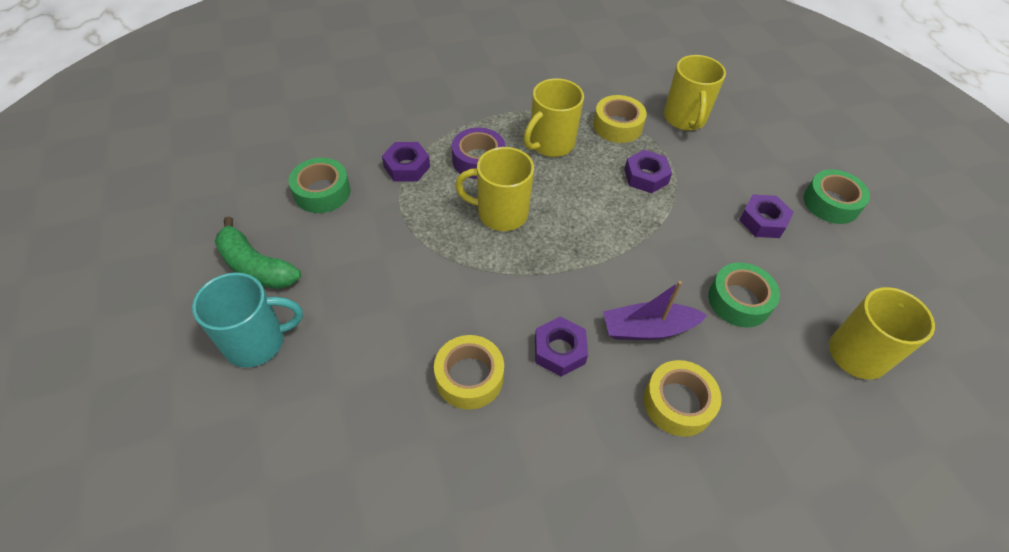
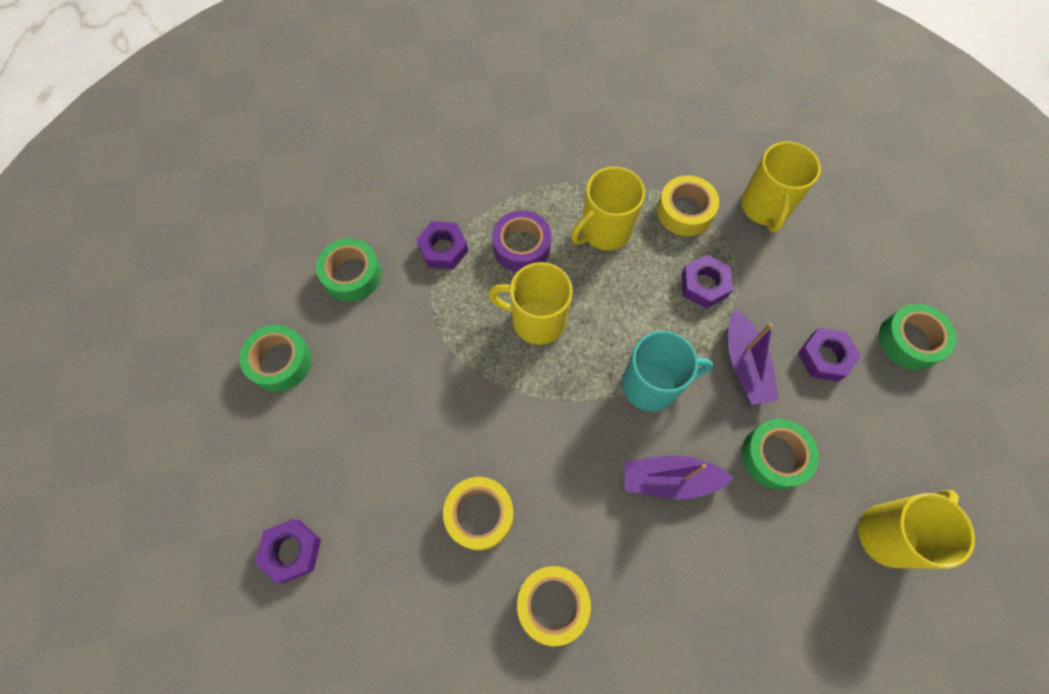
camera: 10 degrees right, 15 degrees up
turquoise mug [192,272,303,368] -> turquoise mug moved to [622,331,713,411]
green banana [215,216,301,289] -> green tape [239,325,312,392]
purple nut [535,317,588,377] -> purple nut moved to [255,519,321,583]
yellow tape [644,360,722,437] -> yellow tape moved to [517,566,591,646]
none -> purple boat [728,309,779,405]

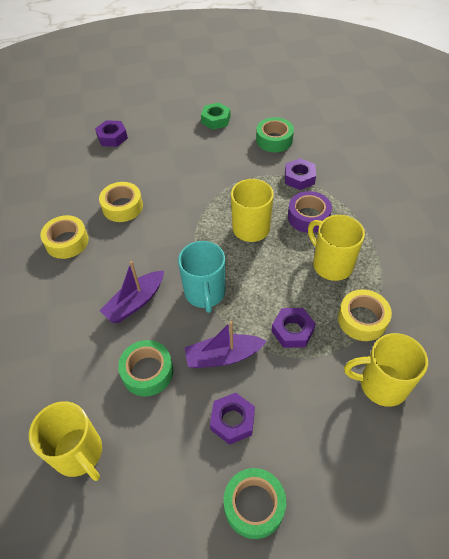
camera: 90 degrees right, 15 degrees down
green tape [239,325,312,392] -> green nut [201,103,230,130]
purple boat [624,455,734,499] -> purple boat turned 135 degrees counterclockwise [100,261,164,323]

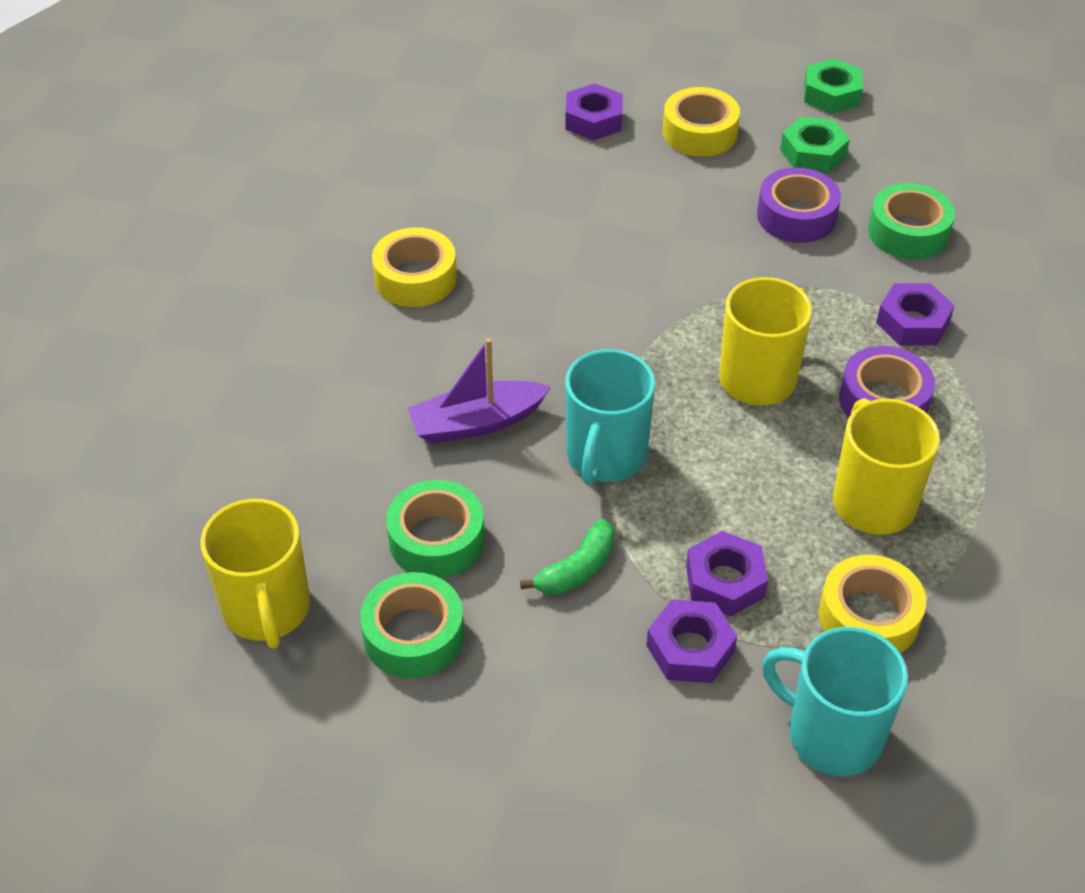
camera: 25 degrees right, 5 degrees down
yellow tape [99,182,143,222] -> yellow tape moved to [663,87,740,157]
purple boat [184,321,267,368] -> green banana [520,519,615,595]
purple nut [210,393,255,445] -> purple nut moved to [646,599,737,683]
green tape [224,468,286,539] -> green tape moved to [360,572,464,679]
yellow mug [344,333,428,407] -> turquoise mug [762,627,908,776]
none -> purple tape [757,167,841,243]
none -> green nut [804,58,863,114]

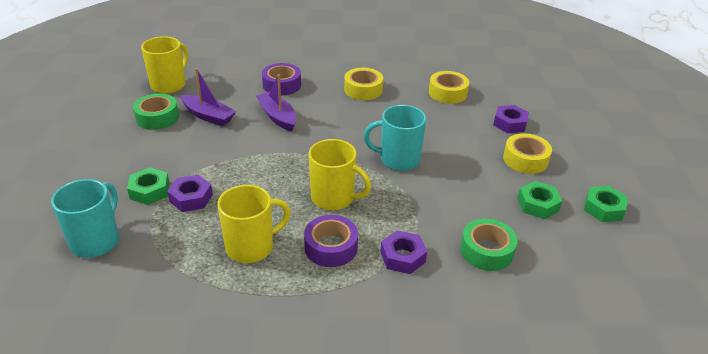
camera: 75 degrees right, 10 degrees down
yellow mug [200,499,310,649] -> yellow mug turned 150 degrees clockwise [141,36,188,94]
green tape [386,480,485,578] -> purple boat [180,68,236,126]
green banana [520,519,615,595] -> none
turquoise mug [565,349,655,485] -> turquoise mug moved to [364,105,427,171]
purple nut [646,599,737,683] -> green nut [127,167,169,205]
purple tape [757,167,841,243] -> purple tape moved to [262,63,301,95]
yellow tape [819,555,926,654] -> yellow tape moved to [429,71,469,104]

